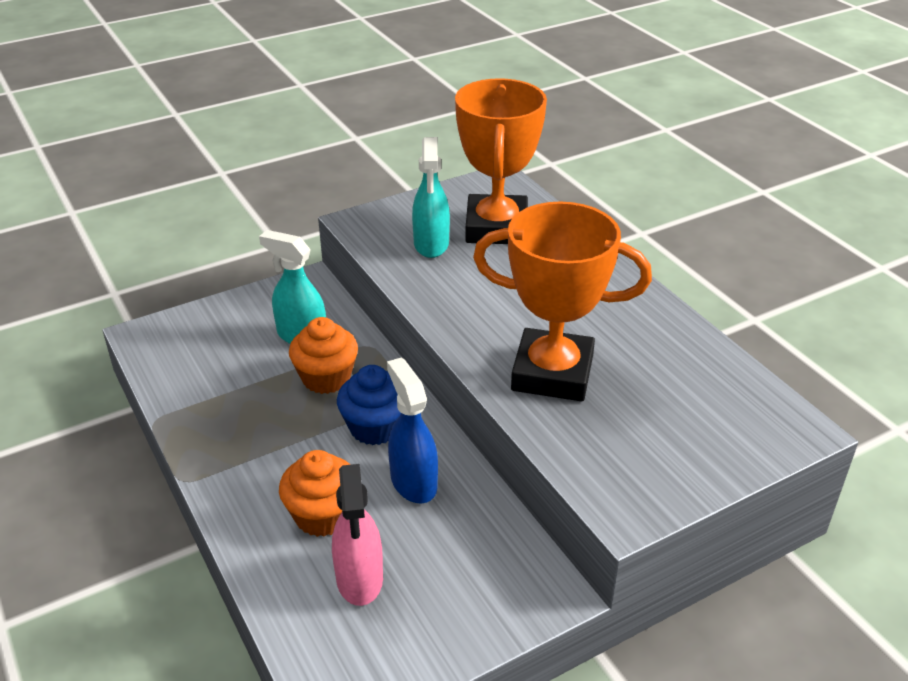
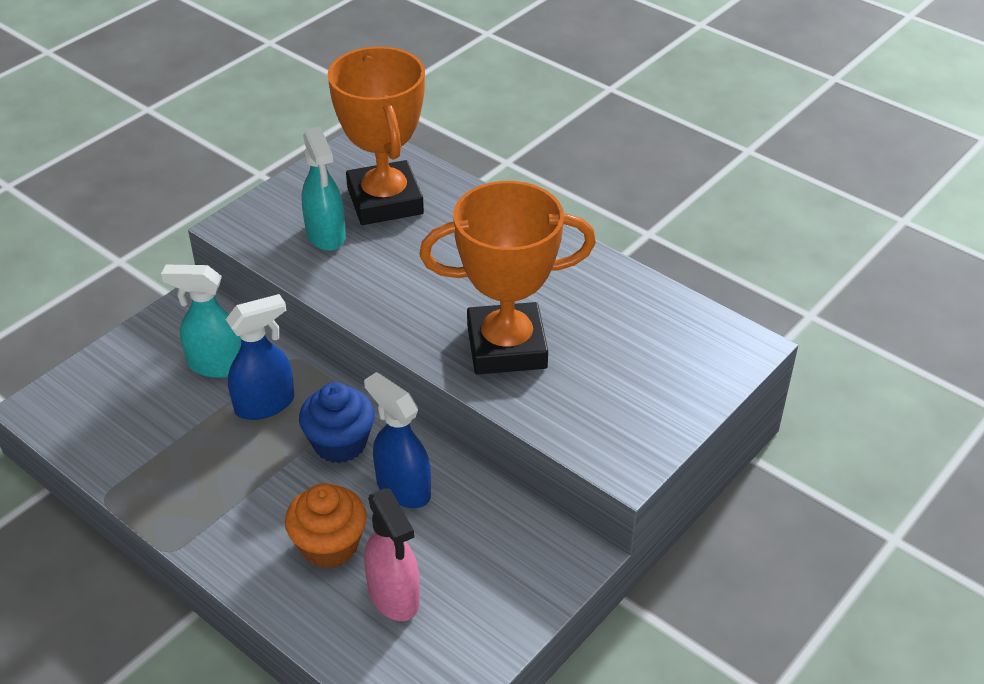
camera: 20 degrees left, 5 degrees up
orange cupcake [289,317,358,394] -> blue spray bottle [226,294,294,420]

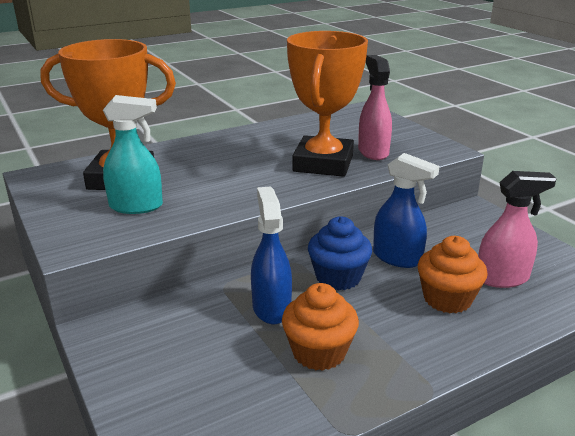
camera: 70 degrees left, 15 degrees down
turquoise spray bottle [161,265,241,378] -> none
blue spray bottle [364,372,431,508] -> blue spray bottle turned 120 degrees counterclockwise [373,153,440,268]
none -> orange cupcake [282,283,359,371]
none -> pink spray bottle [358,55,392,160]

